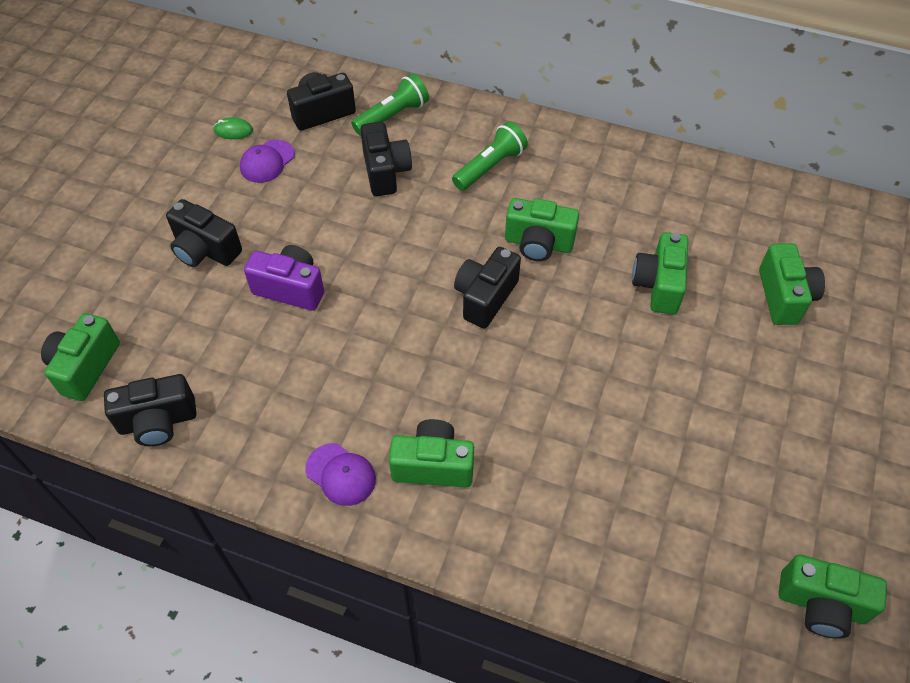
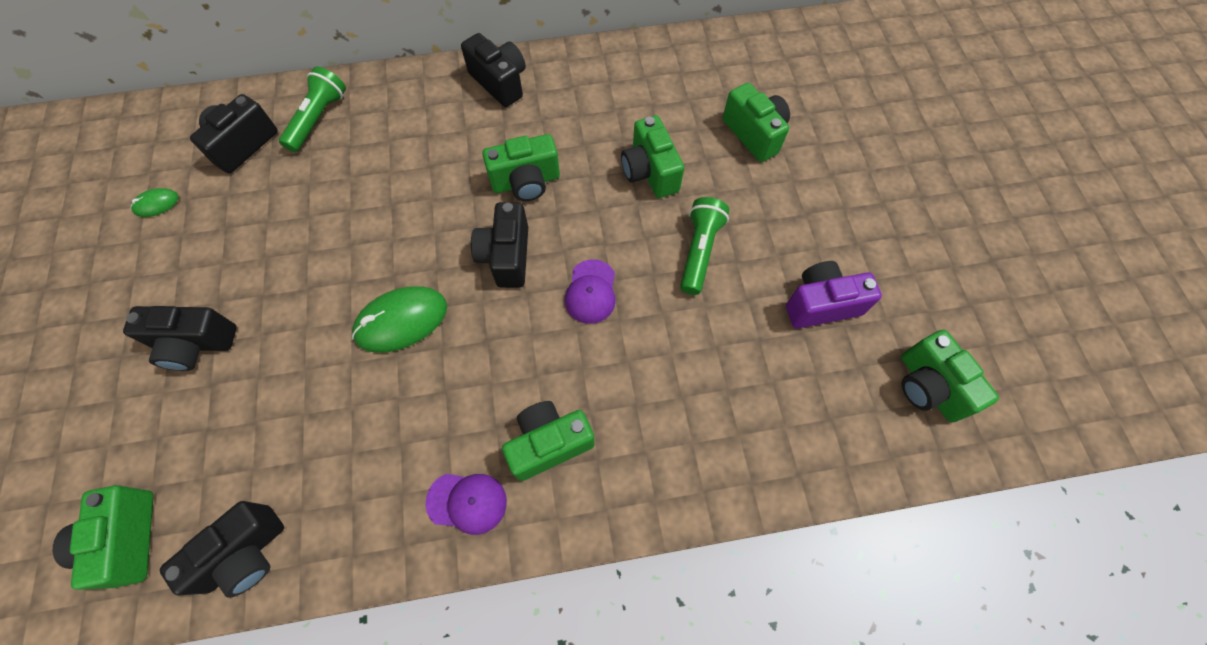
camera: 30 degrees left, 10 degrees up
purple cap [240,139,295,183] -> purple cap moved to [565,259,616,324]
purple camera [244,245,324,311] -> purple camera moved to [786,261,882,329]
black camera [360,122,412,196] -> black camera moved to [461,33,526,107]
green flashlight [452,121,528,190] -> green flashlight moved to [680,197,729,295]
green camera [778,554,887,639] -> green camera turned 75 degrees clockwise [901,330,999,422]
none -> green mouse [352,286,447,353]

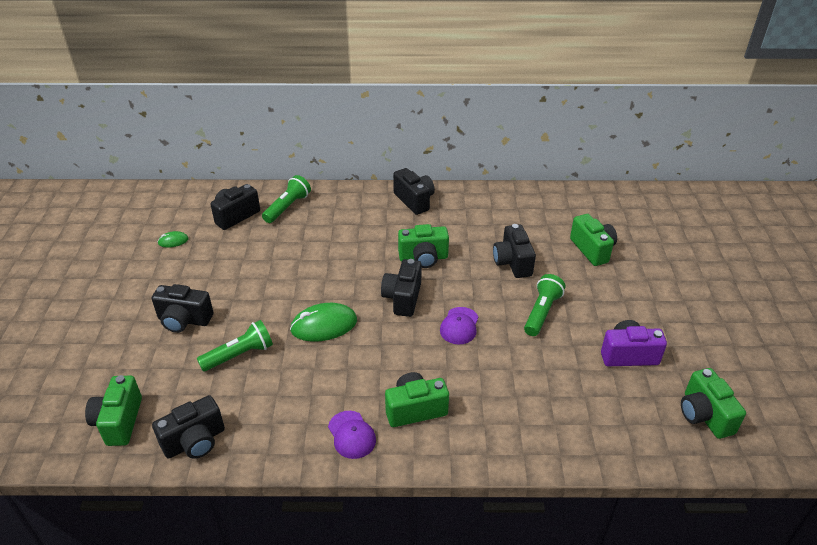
camera: 10 degrees right, 25 degrees down
purple cap [425,474,507,535] -> purple cap turned 45 degrees clockwise [328,411,376,459]
green camera [621,115,684,198] -> black camera [493,224,536,278]
none -> green flashlight [197,320,273,372]

